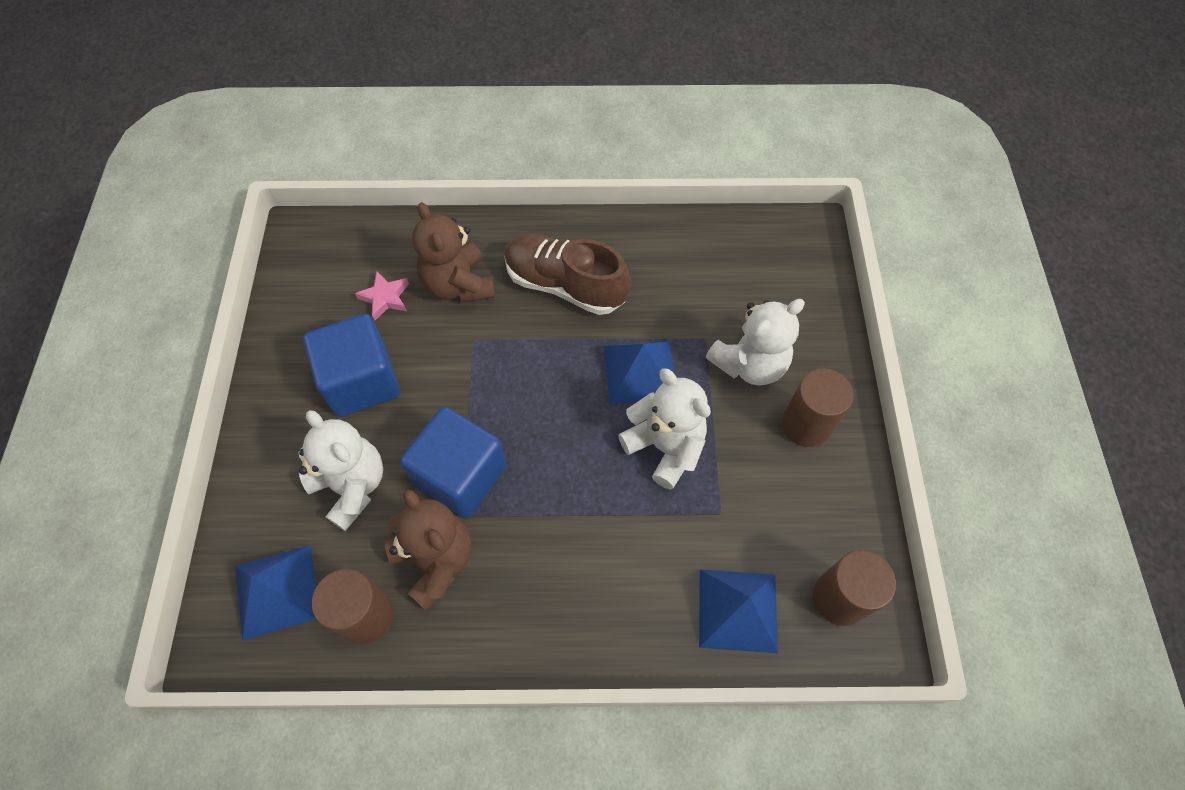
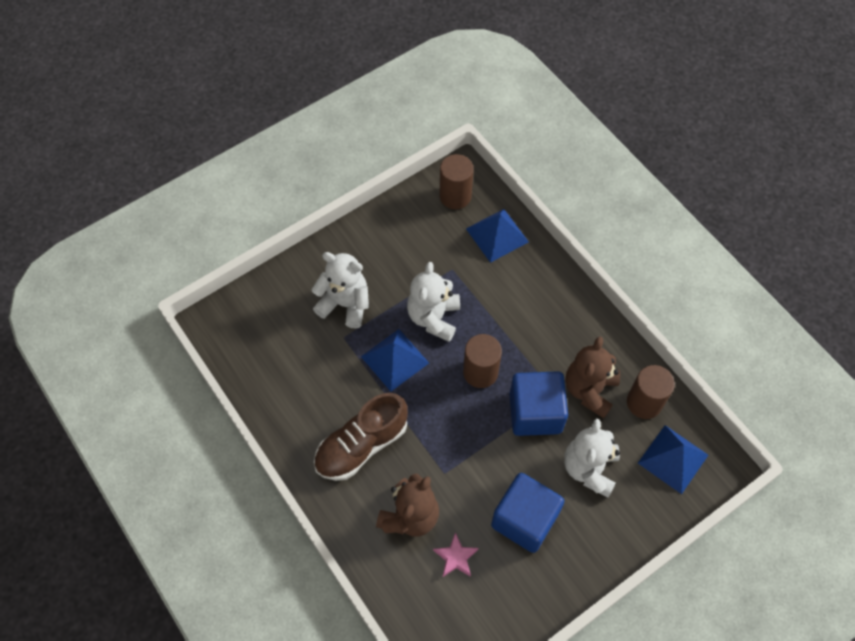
camera: 125 degrees left, 0 degrees up
brown shoe [504,234,630,315] -> brown shoe turned 60 degrees clockwise [314,393,408,481]
brown cylinder [782,368,853,447] -> brown cylinder moved to [463,334,502,388]

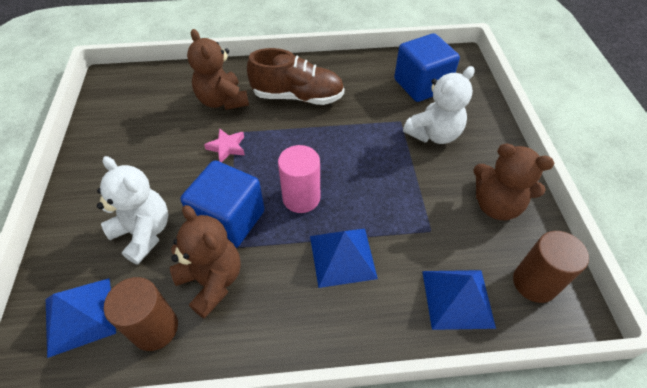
camera: 120 degrees right, 10 degrees down
brown shoe [314,393,408,481] -> brown shoe turned 105 degrees clockwise [247,48,344,105]
blue pyramid [361,329,429,391] -> blue pyramid moved to [310,229,378,288]
white teddy bear [407,262,460,342] -> none
pink star [433,532,478,577] -> pink star moved to [204,128,245,162]
brown cylinder [463,334,502,388] -> pink cylinder [278,145,320,213]
blue cube [491,473,564,553] -> blue cube moved to [394,33,460,102]
none -> brown teddy bear [473,143,554,220]

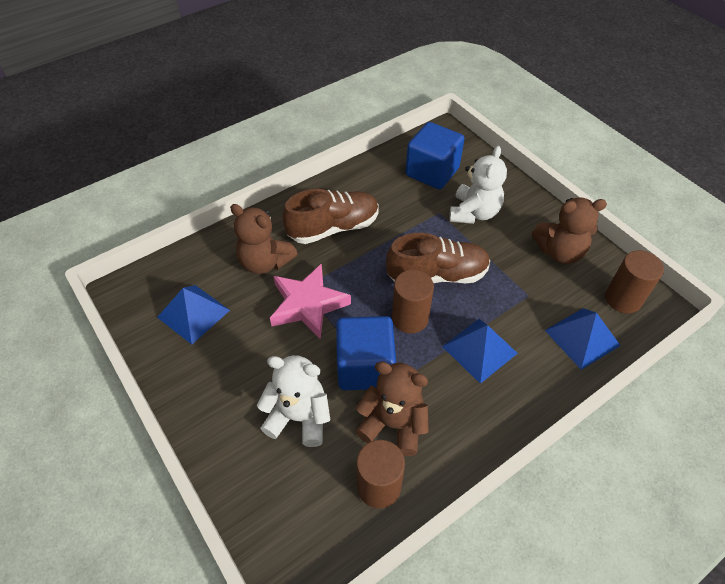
camera: 30 degrees left, 0 degrees up
blue pyramid [46,278,116,358] -> blue pyramid moved to [157,285,230,344]
pink star [204,128,245,162] -> pink star [270,263,351,339], size x1.93
pink cylinder [278,145,320,213] -> brown cylinder [392,270,434,333]
none -> brown shoe [386,233,491,283]

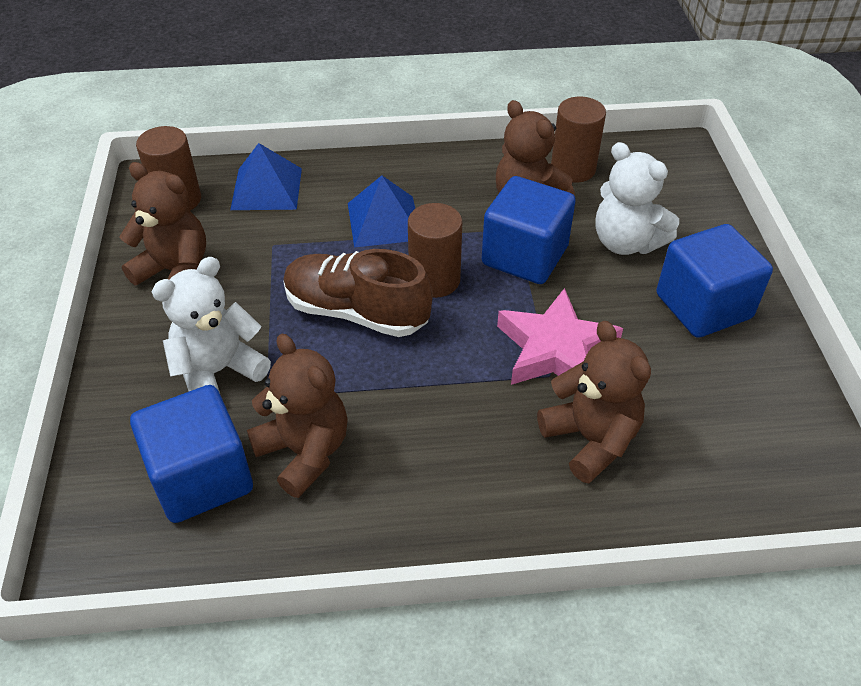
camera: 150 degrees left, 5 degrees down
blue pyramid [157,285,230,344] -> none
brown shoe [282,189,379,244] -> none
none -> brown teddy bear [247,334,348,498]
none -> blue cube [656,224,773,338]

